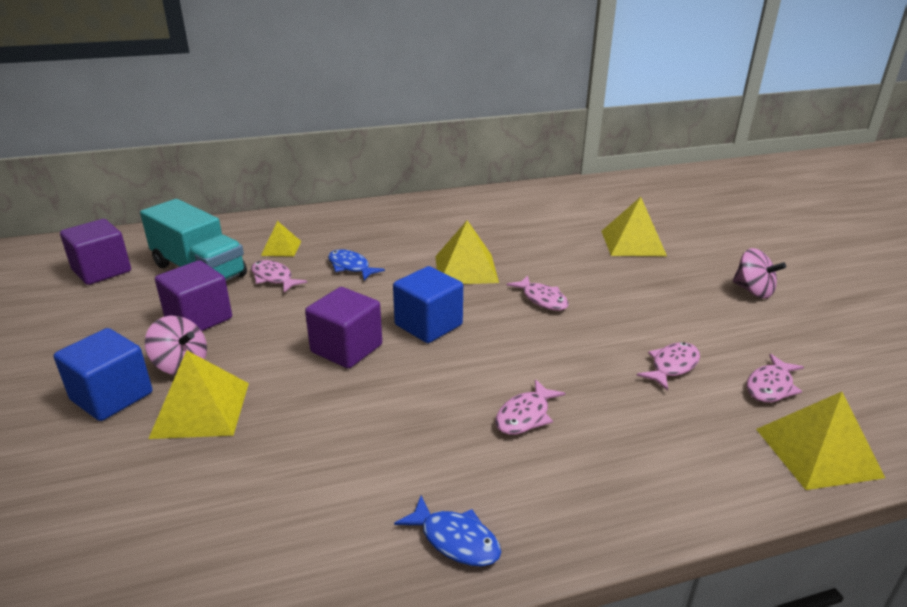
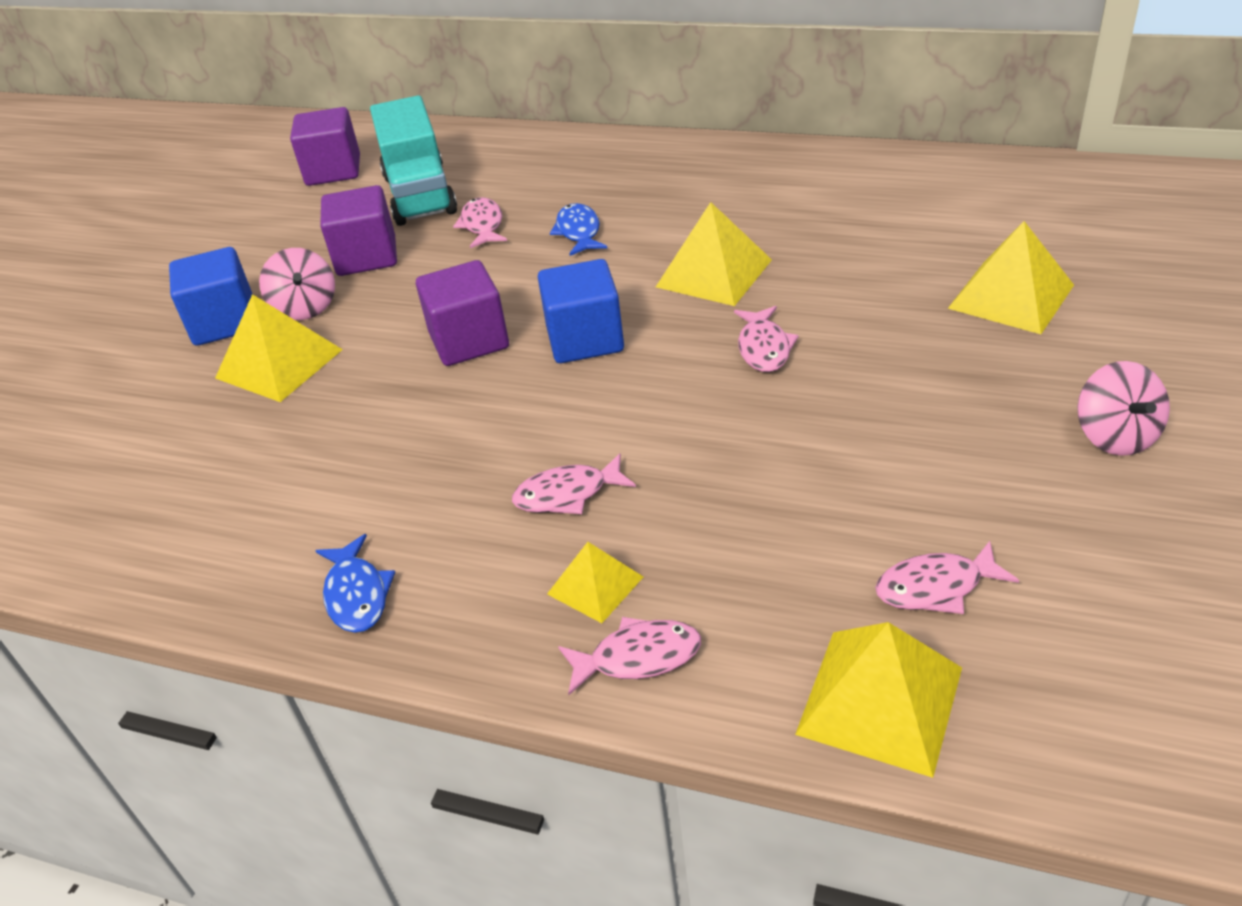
camera: 40 degrees right, 10 degrees up
yellow pyramid [261,221,301,257] -> yellow pyramid moved to [547,542,643,623]
pink fish [636,342,700,391] -> pink fish moved to [558,617,701,695]

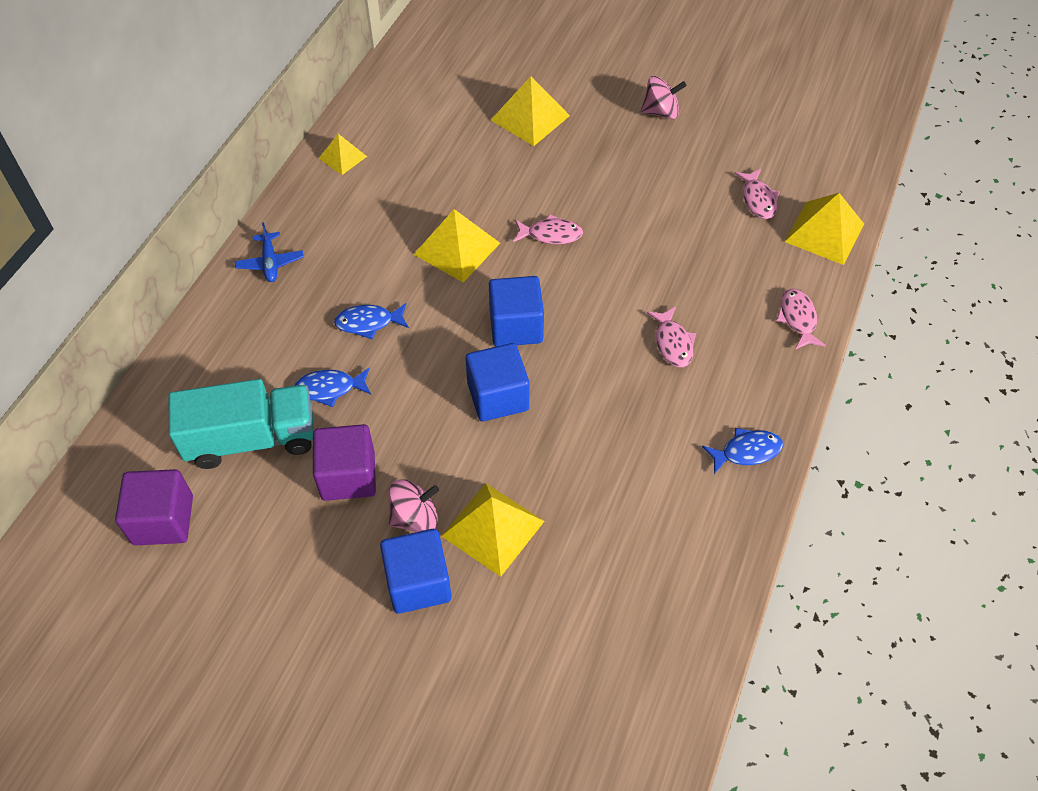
camera: 90 degrees left, 15 degrees up
purple cube [416,260,509,366] -> blue cube [466,343,530,421]
pink fish [453,197,507,248] -> blue fish [294,368,371,407]
yellow pyramid [547,542,643,623] -> yellow pyramid moved to [318,134,367,175]
none -> blue plane [235,222,304,282]

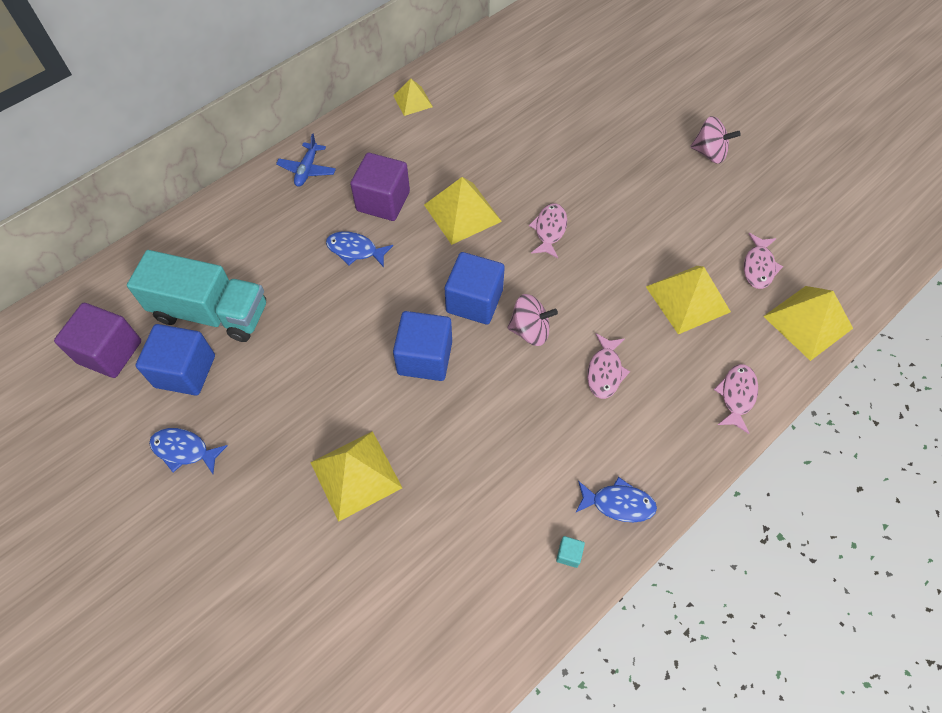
camera: 25 degrees right, 5 degrees up
blue fish [294,368,371,407] -> blue fish moved to [149,428,228,474]
purple cube [313,424,376,501] -> purple cube moved to [350,153,410,221]
blue cube [380,529,452,614] -> blue cube moved to [136,324,215,396]
pink spinning top [388,479,439,532] -> pink spinning top moved to [507,294,558,346]
yellow pyramid [491,76,570,146] -> yellow pyramid moved to [646,266,731,334]
pink fish [513,214,583,244] -> pink fish turned 105 degrees counterclockwise [529,203,567,258]
none -> turquoise cube [556,536,585,568]

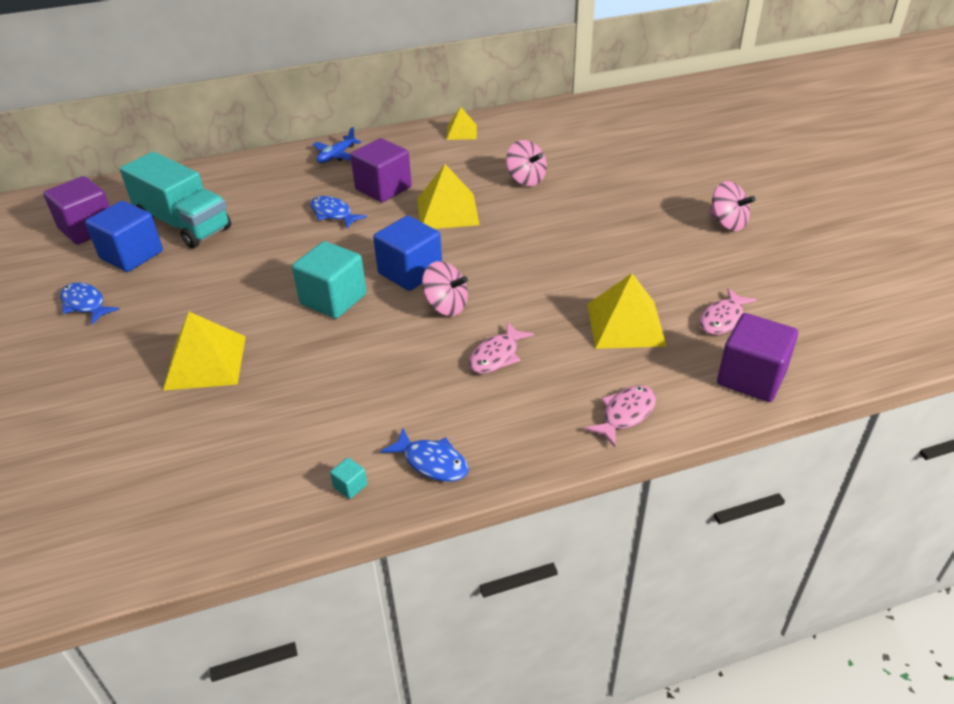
camera: 25 degrees right, 20 degrees down
blue cube [393,311,452,381] -> turquoise cube [292,241,367,319]
pink fish [529,203,567,258] -> none
yellow pyramid [763,286,853,361] -> purple cube [717,313,798,402]
none -> pink spinning top [506,140,547,186]

